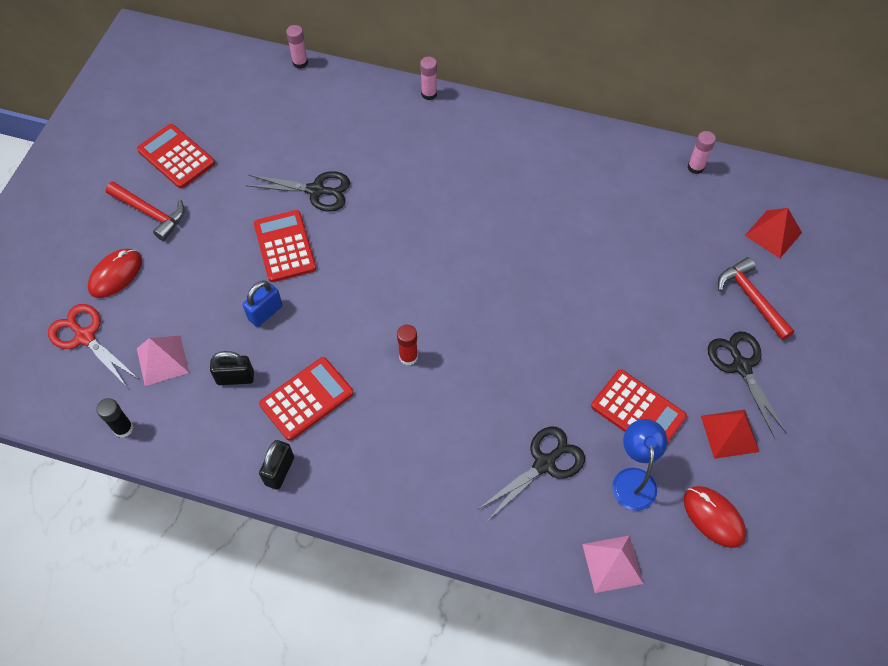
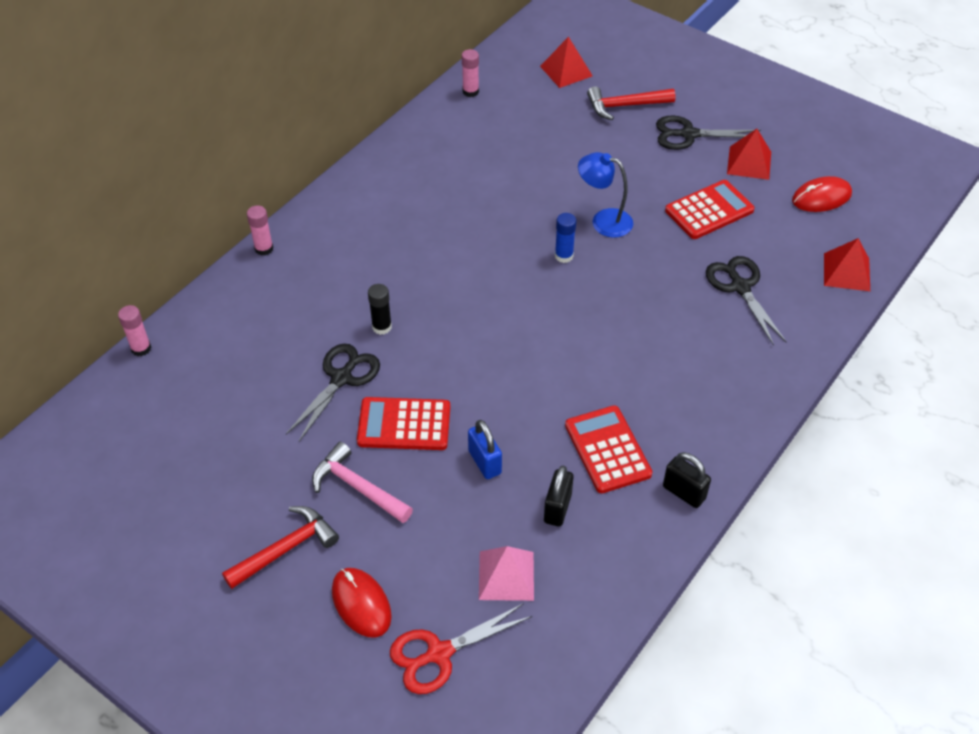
camera: 70 degrees left, 10 degrees down
black glue stick [96,398,133,438] -> black glue stick moved to [368,284,392,335]
red calculator [137,124,215,188] -> none
red glue stick [397,325,418,365] -> none
pink pyramid [582,535,643,593] -> red pyramid [824,238,870,291]
blue lamp [612,419,668,511] -> blue lamp moved to [578,152,633,238]
none -> pink hammer [312,442,413,523]
none -> blue glue stick [555,213,576,263]

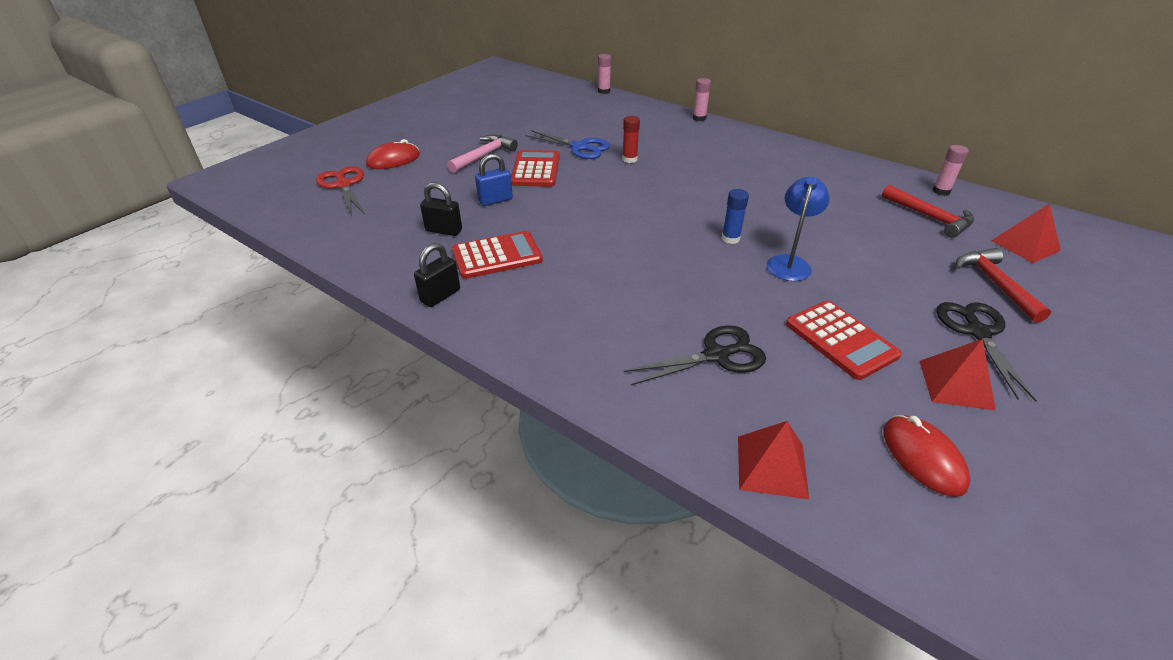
camera: 90 degrees right, 10 degrees down
red hammer [222,506,339,589] -> red hammer moved to [881,185,974,238]
black scissors [286,344,380,442] -> blue scissors [525,130,610,159]
black glue stick [368,284,392,335] -> red glue stick [622,116,640,163]
pink pyramid [479,546,534,601] -> none

